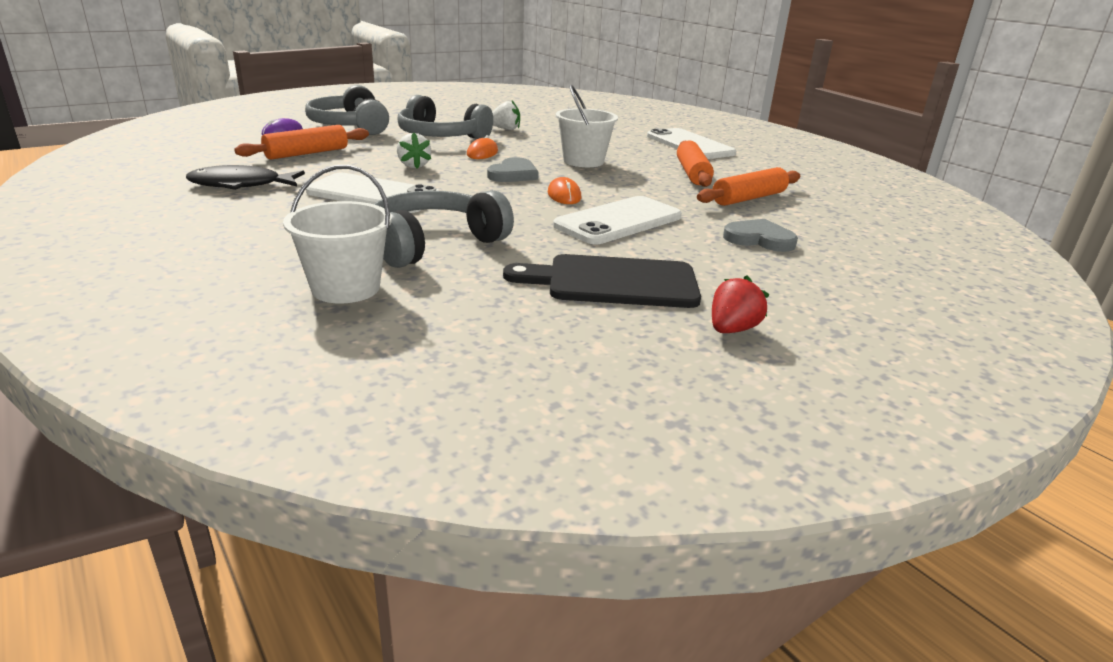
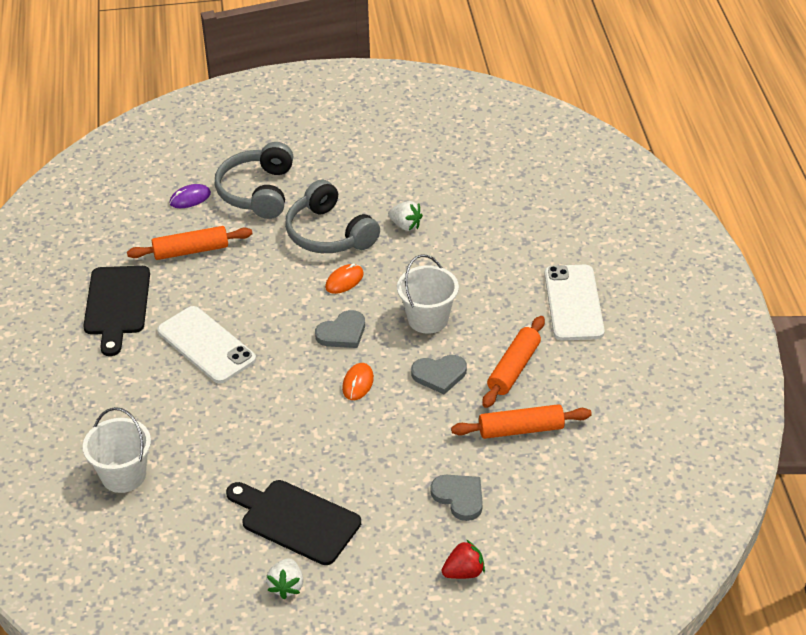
camera: 30 degrees right, 15 degrees up
black fish [186,165,305,190] -> black cutting board [83,266,150,356]
grey headphones [374,190,514,268] -> none
white strawberry [397,132,431,169] -> white strawberry moved to [266,558,304,599]
white phone [553,196,682,244] -> none
red strawberry [712,275,769,333] -> red strawberry moved to [442,540,485,579]
none -> grey heart [411,355,467,394]

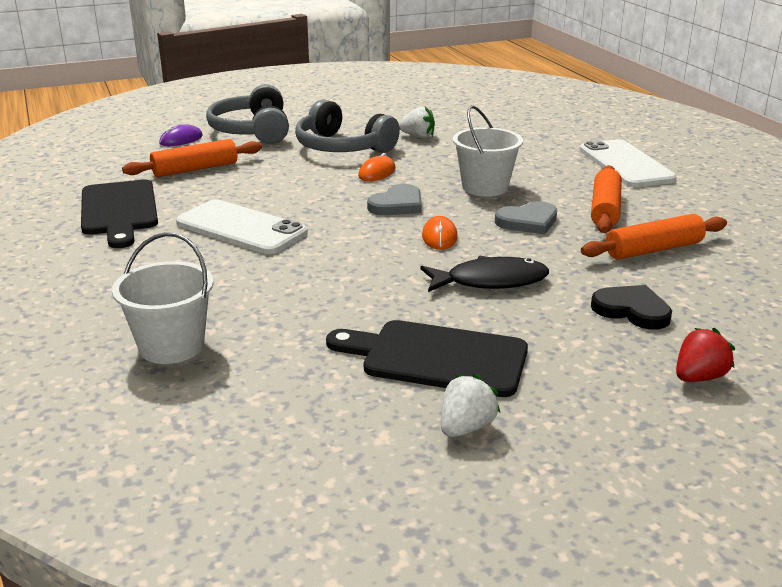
camera: 15 degrees left, 15 degrees down
white strawberry [266,558,304,599] -> white strawberry turned 135 degrees counterclockwise [441,374,500,437]
grey heart [430,475,483,521] -> black heart [591,285,672,330]
none -> black fish [421,256,549,292]

